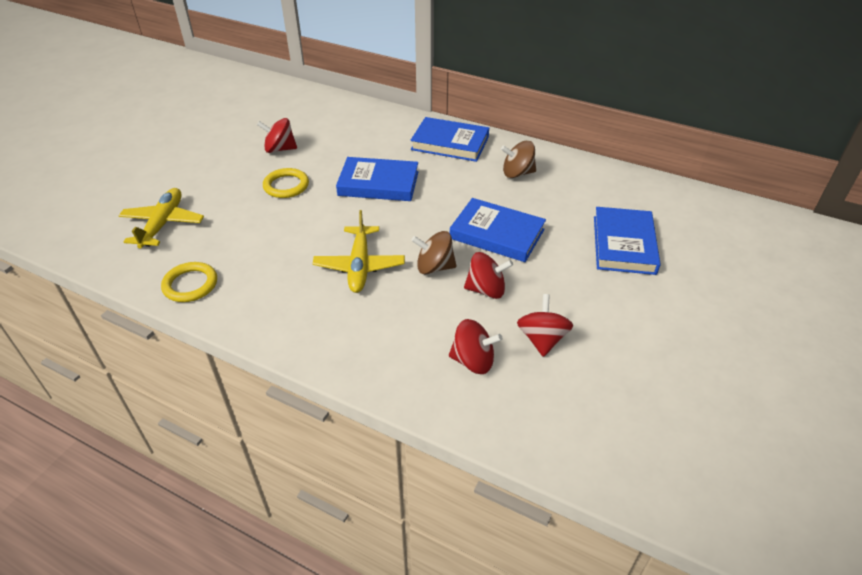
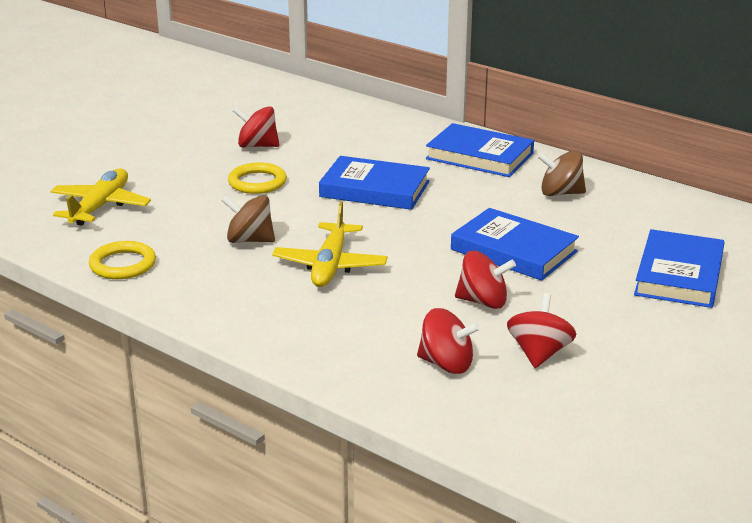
camera: 10 degrees right, 15 degrees down
brown spinning top [411,231,457,274] -> brown spinning top moved to [221,195,275,243]

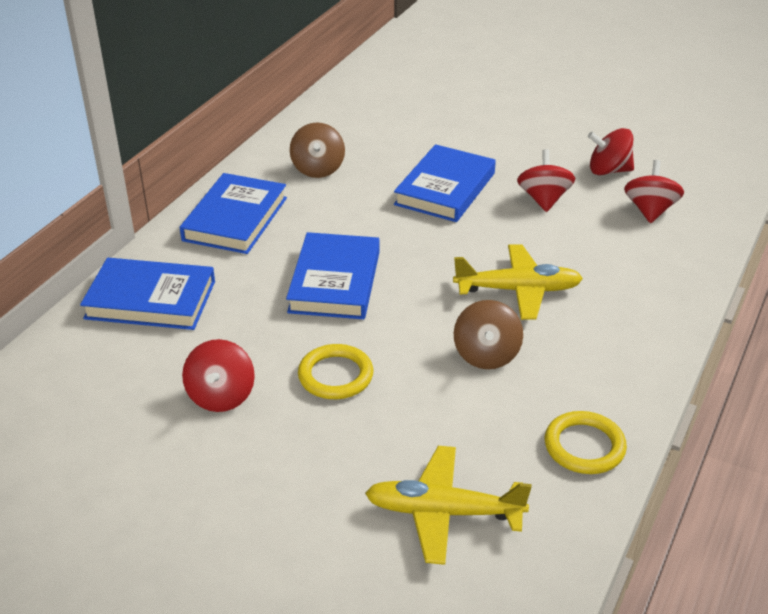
camera: 100 degrees left, 10 degrees up
blue book [634,229,725,308] -> blue book moved to [80,258,215,330]

